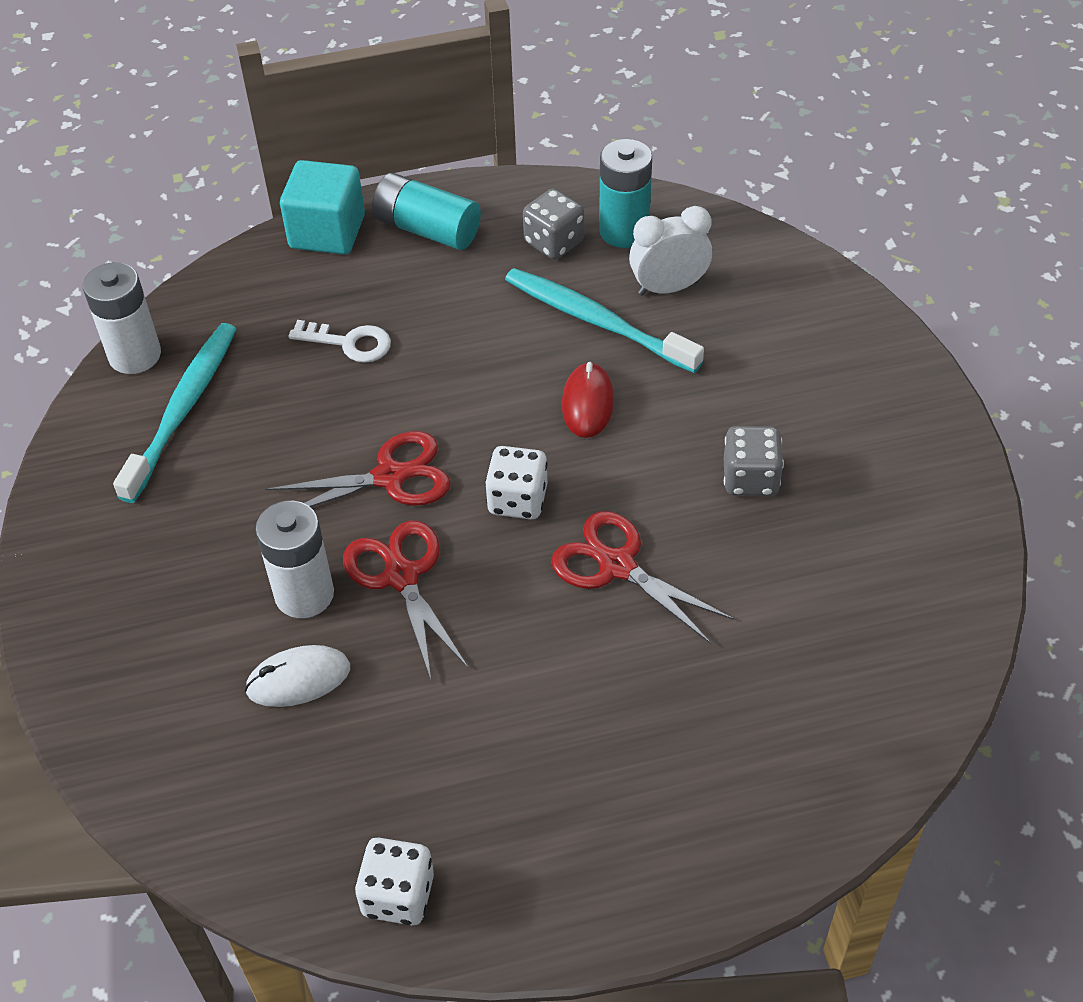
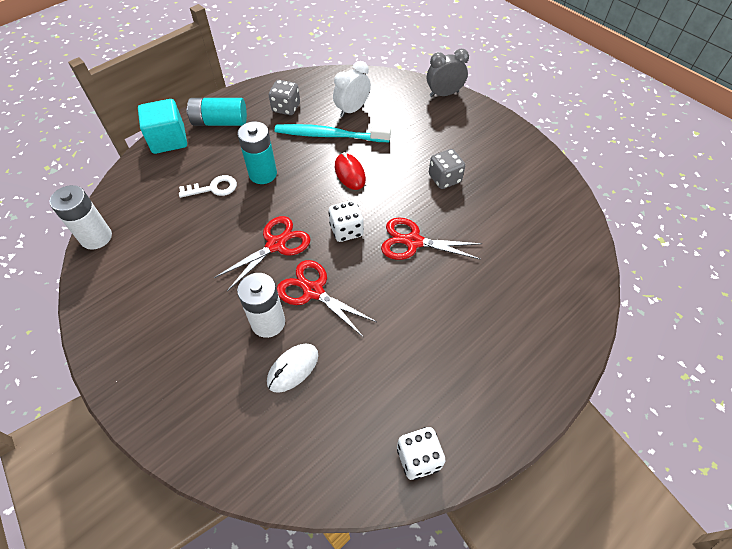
camera: 30 degrees left, 5 degrees up
turquoise toothbrush [113,323,236,503] -> none
turquoise battery [599,139,652,248] -> turquoise battery moved to [237,121,277,184]
none -> grey clock [427,49,469,97]

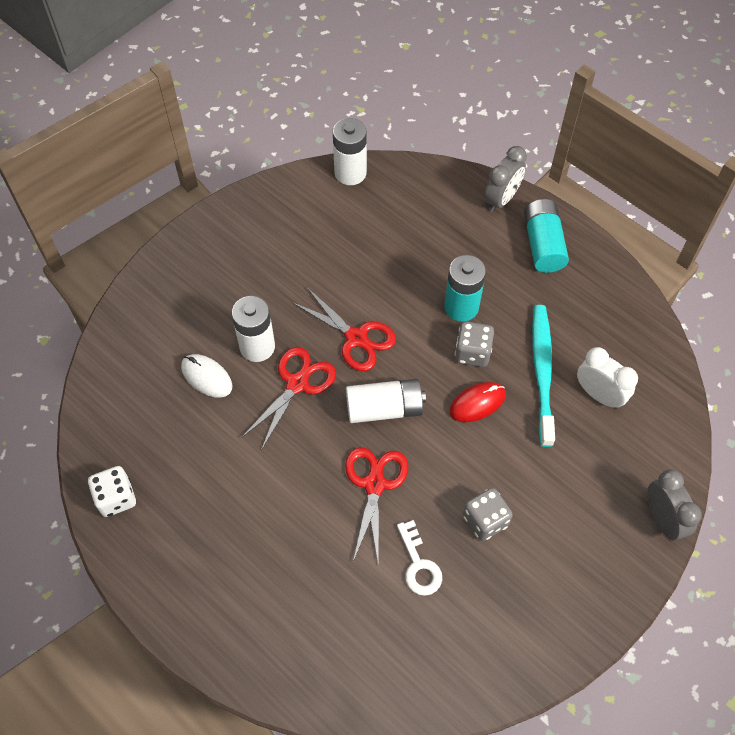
camera: 85 degrees right, 5 degrees up
turquoise cube [138,99,187,154] -> grey clock [484,146,527,212]
white key [179,175,237,198] -> white key moved to [397,520,442,596]
grey dice [269,80,300,115] -> grey dice moved to [455,321,494,367]
white dice [328,200,364,242] -> white battery [346,379,426,423]

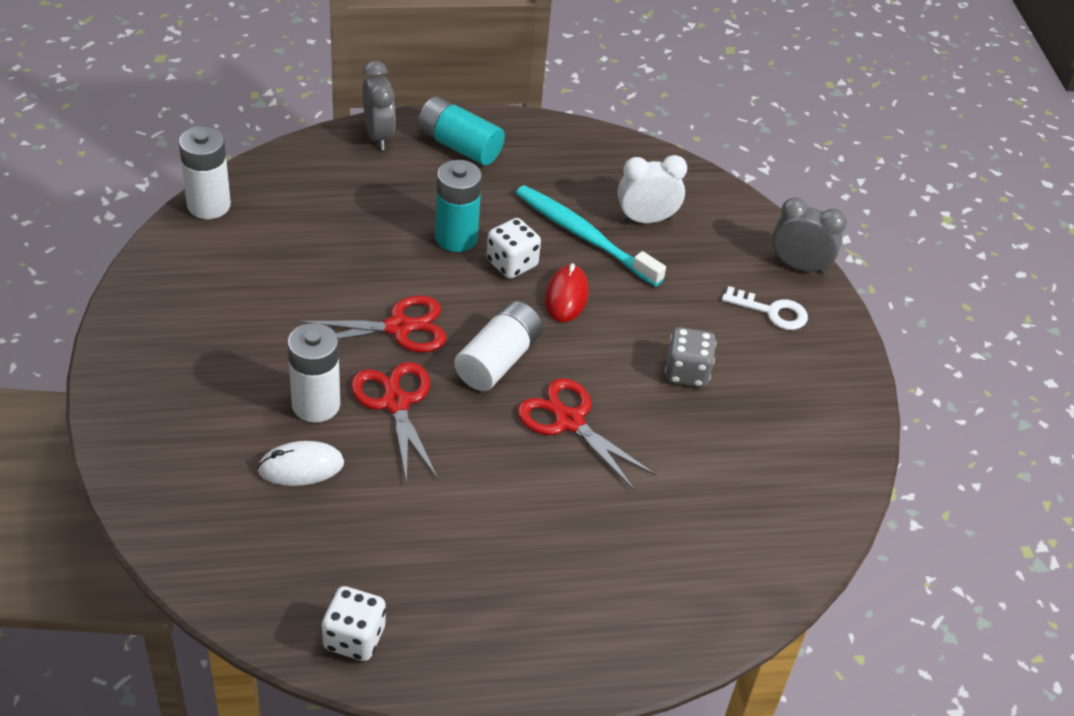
camera: 55 degrees left, 15 degrees down
white key [397,520,442,596] -> white key moved to [722,286,808,330]
grey dice [455,321,494,367] -> white dice [486,218,541,279]

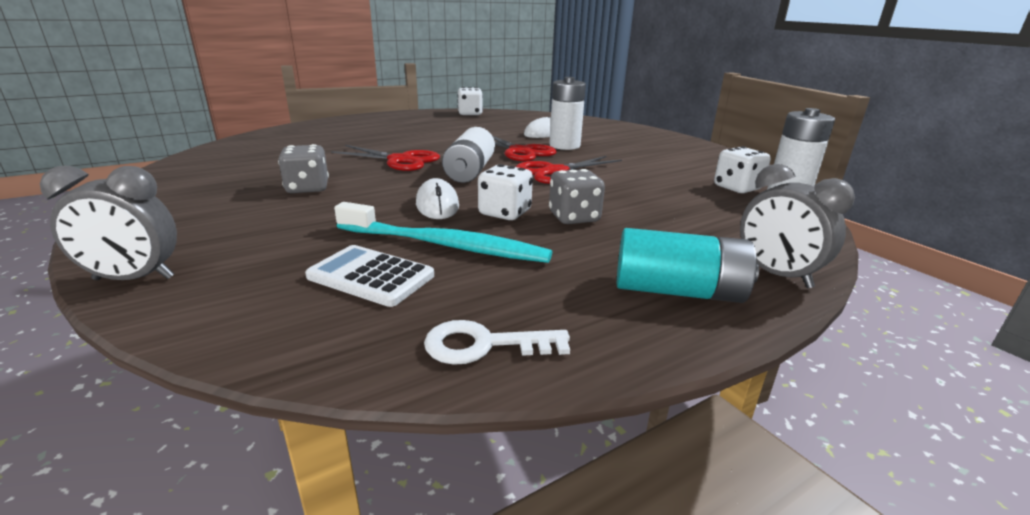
camera: 160 degrees right, 20 degrees down
turquoise battery [435,160,482,252] -> grey dice [549,169,605,224]
red mouse [545,263,589,322] -> white mouse [416,178,459,219]
white clock [618,155,687,223] -> white calculator [305,245,434,307]
white key [722,286,808,330] -> white key moved to [424,320,570,365]
none -> white dice [714,146,771,193]

